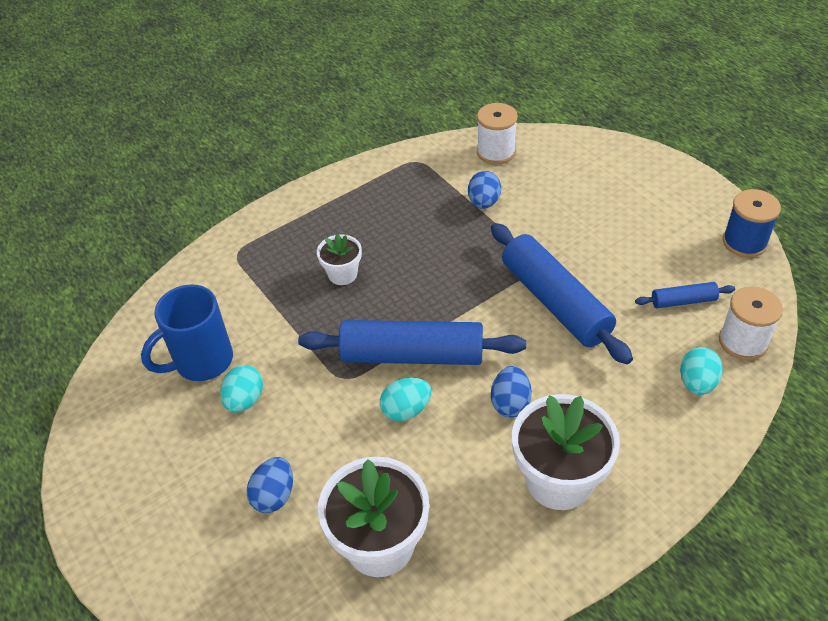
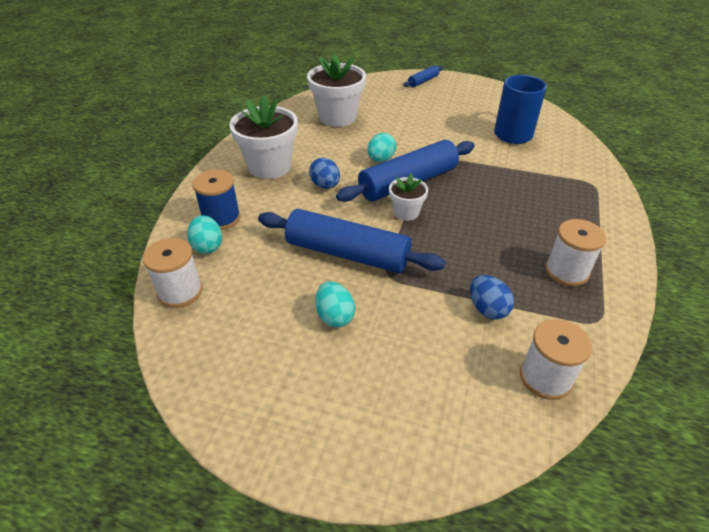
camera: 140 degrees right, 5 degrees down
turquoise egg [220,365,263,413] -> turquoise egg moved to [315,282,355,328]
blue egg [247,457,293,513] -> none
white flower pot [317,234,362,285] -> white flower pot moved to [389,173,428,221]
blue rolling pin [635,282,735,308] -> blue rolling pin moved to [403,65,443,87]
blue spool [722,189,781,258] -> blue spool moved to [192,170,241,230]
none -> white spool [545,219,606,286]

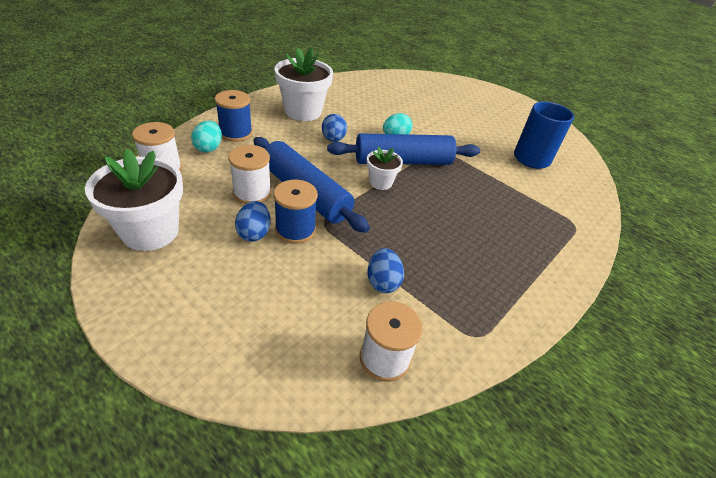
camera: 20 degrees right, 0 degrees up
white flower pot [307,54,366,127] -> white flower pot moved to [85,149,183,251]
turquoise egg [315,282,355,328] -> blue egg [235,201,271,242]
blue rolling pin [403,65,443,87] -> none
white spool [545,219,606,286] -> white spool moved to [228,145,271,204]
none -> blue spool [274,180,318,244]

